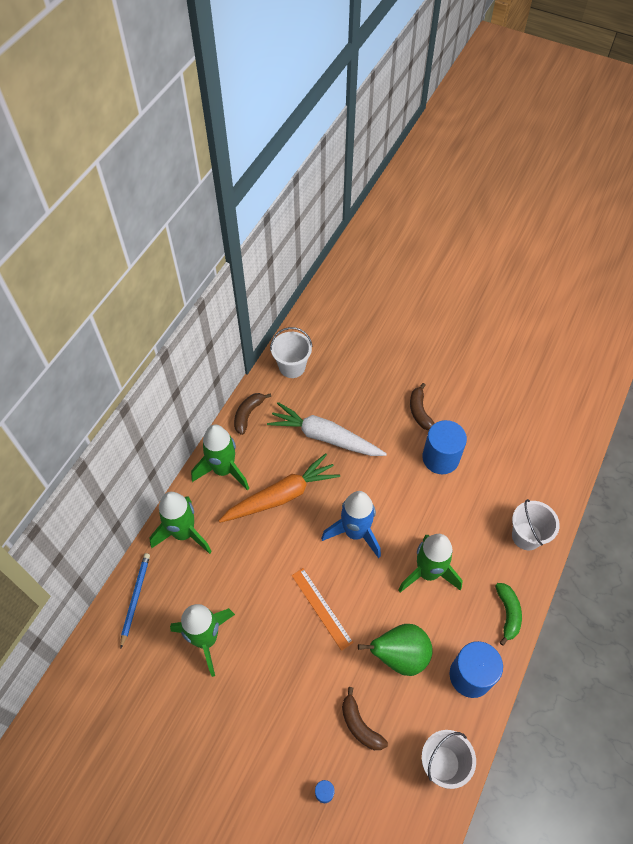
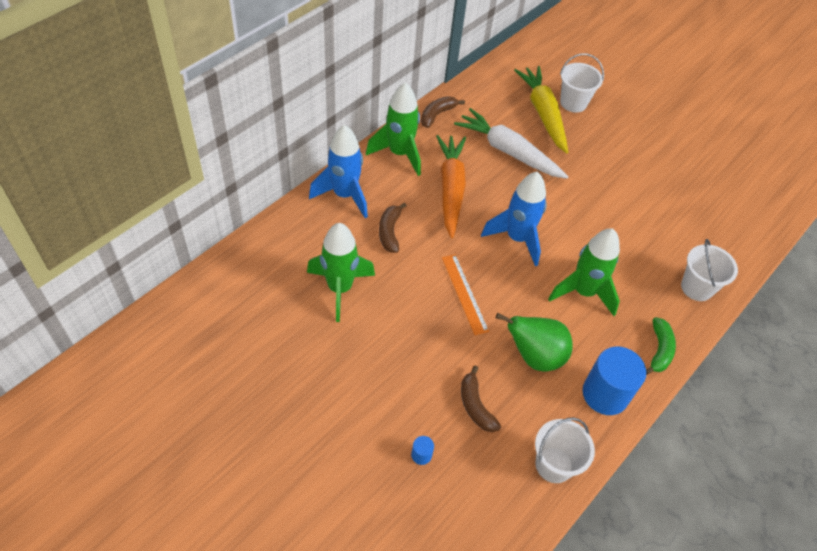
camera: 10 degrees right, 5 degrees down
blue pencil [120,553,150,648] -> none
green rocket [149,492,212,554] -> blue rocket [309,125,368,218]
orange carrot [219,453,340,523] -> orange carrot turned 75 degrees counterclockwise [436,135,466,238]
white bucket [270,327,313,378] -> white bucket moved to [560,53,604,113]
brown banana [410,383,435,431] -> brown banana moved to [379,202,407,253]
blue cylinder [422,420,467,474] -> none
none -> yellow carrot [514,66,568,153]

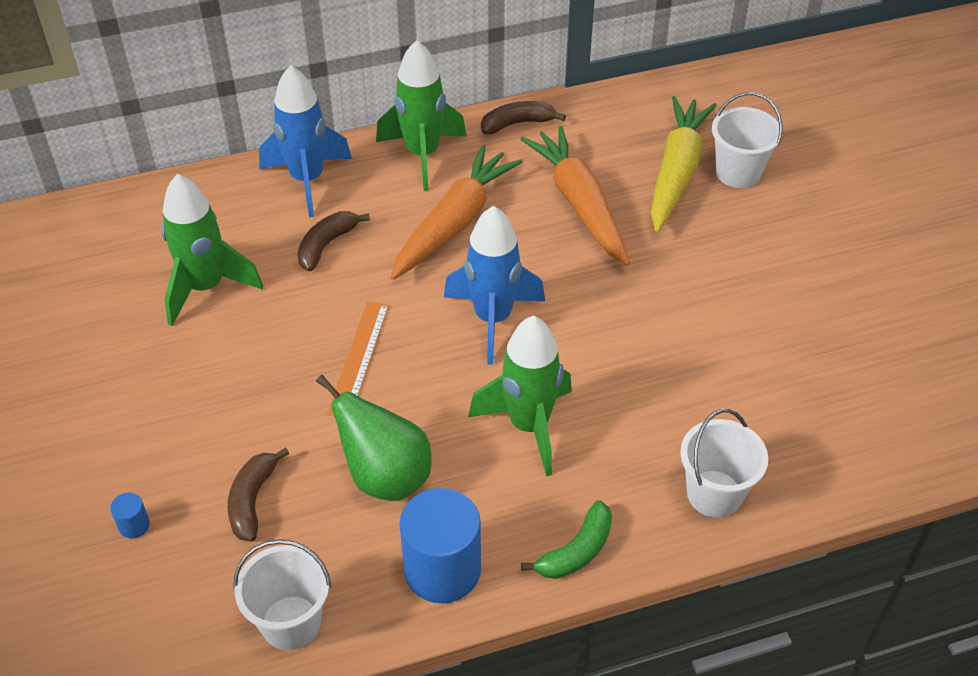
camera: 35 degrees right, 5 degrees down
white carrot [454,108,569,179] -> orange carrot [521,126,630,266]

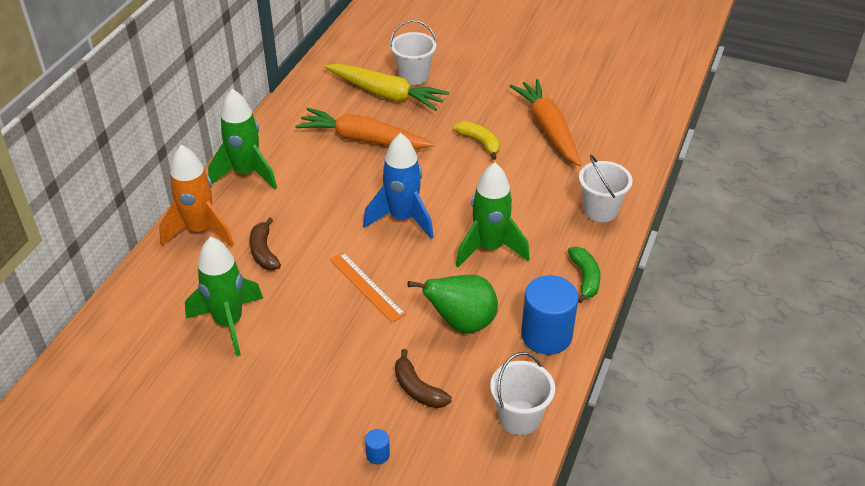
camera: 50 degrees left, 5 degrees down
blue rocket [259,65,352,217] -> orange rocket [159,145,234,247]
orange carrot [390,145,522,280] -> orange carrot moved to [510,79,581,167]
brown banana [481,101,566,134] -> none
yellow carrot [651,96,717,233] -> yellow carrot turned 150 degrees clockwise [324,64,449,111]
none -> yellow banana [453,121,500,160]

